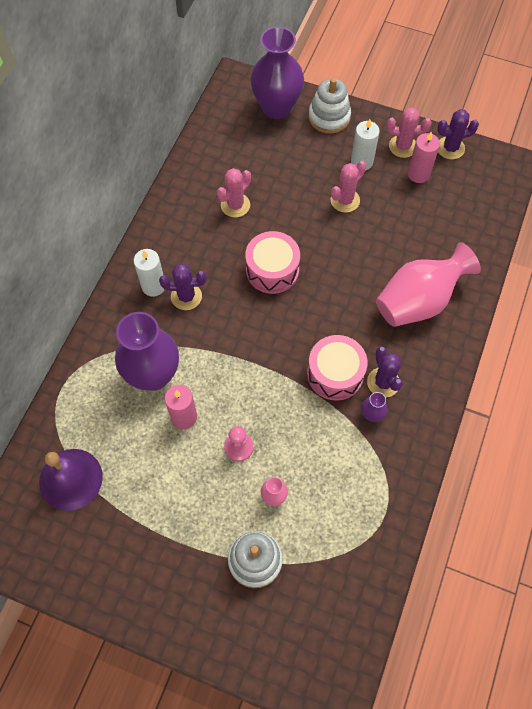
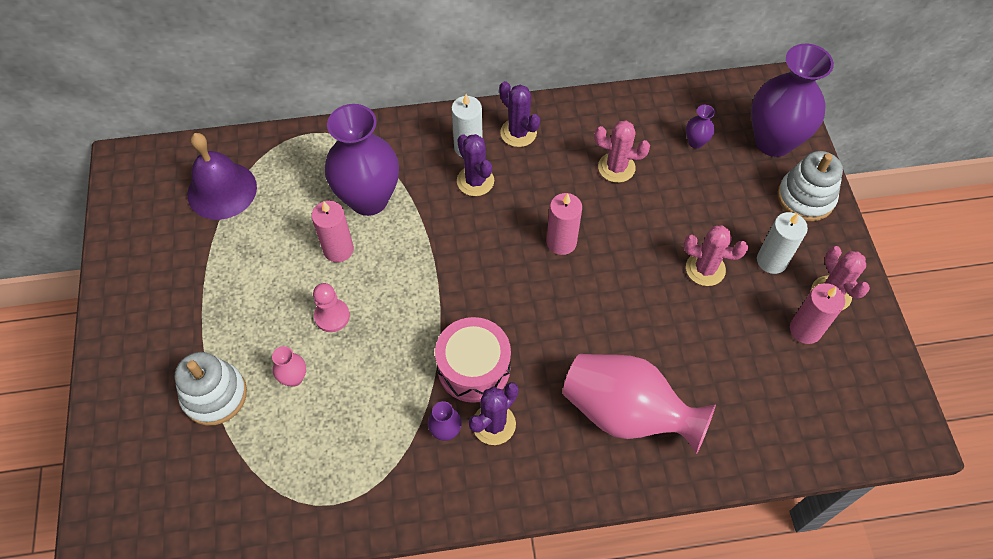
camera: 60 degrees right, 5 degrees down
pink drum [245,231,300,294] -> pink candle [546,193,582,255]
purple cactus [437,109,479,159] -> purple cactus moved to [499,81,540,147]
none -> purple vase [686,105,715,149]

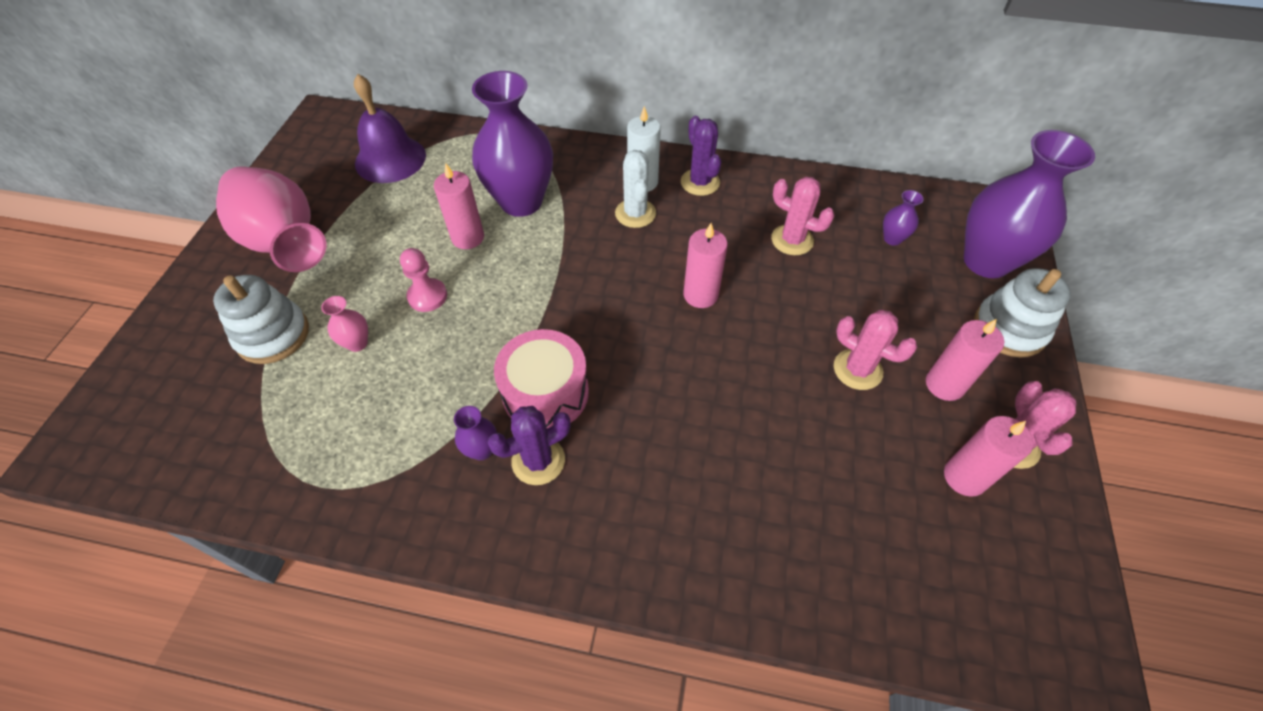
camera: 20 degrees right, 5 degrees down
purple cactus [457,134,494,196] -> white cactus [615,150,656,228]
pink vase [563,354,716,454] -> pink vase moved to [216,166,326,272]
white candle [757,212,808,274] -> pink candle [926,319,1004,401]

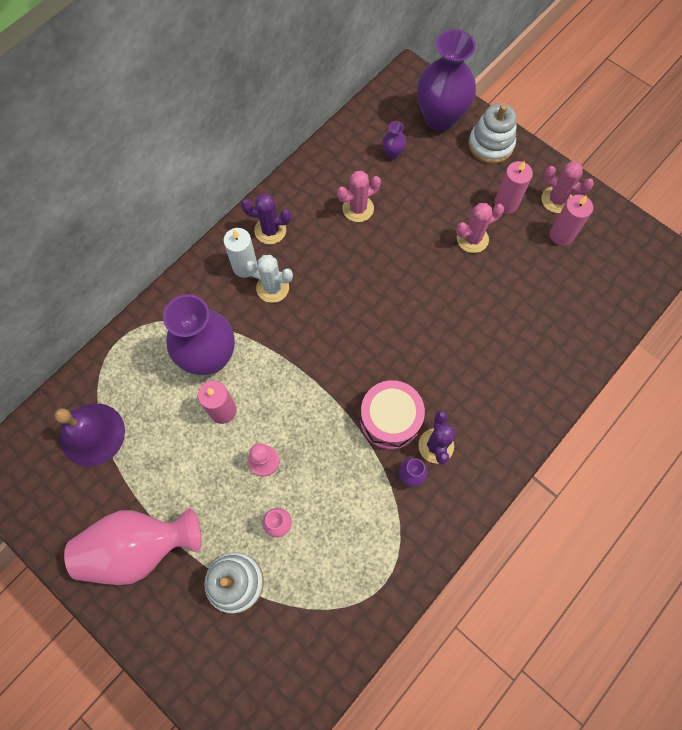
camera: 60 degrees left, 15 degrees up
pink candle [684,223,728,308] -> none

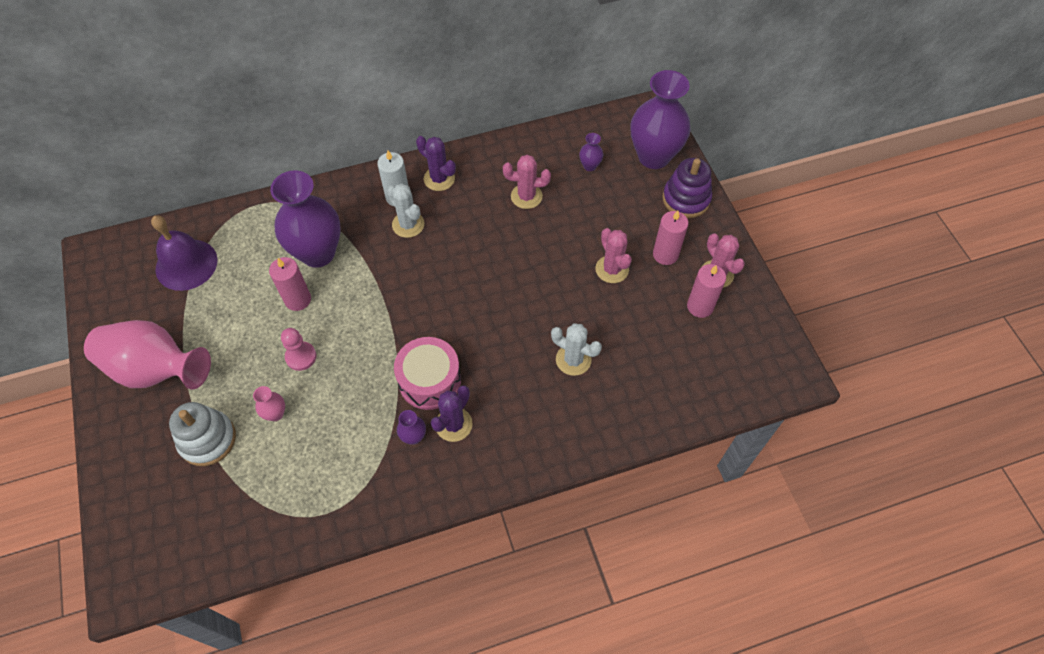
camera: 30 degrees right, 10 degrees down
pink cactus [456,203,504,253] -> pink cactus turned 60 degrees clockwise [595,228,632,283]
white stacking toy [468,103,517,164] -> purple stacking toy [663,158,712,218]
none -> white cactus [551,323,602,376]

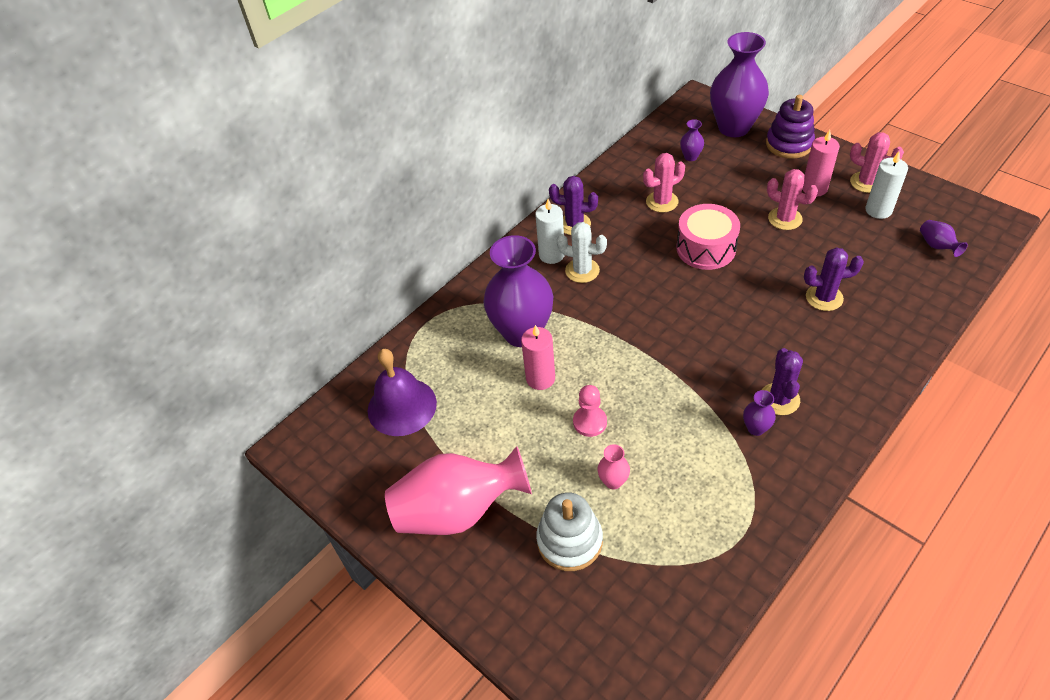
camera: 25 degrees left, 10 degrees down
pink drum [394,337,461,410] -> pink drum moved to [676,204,740,270]
white cactus [551,323,602,376] -> purple cactus [804,247,864,311]
pink candle [687,264,726,318] -> white candle [865,152,908,219]
none -> purple vase [920,220,968,257]

